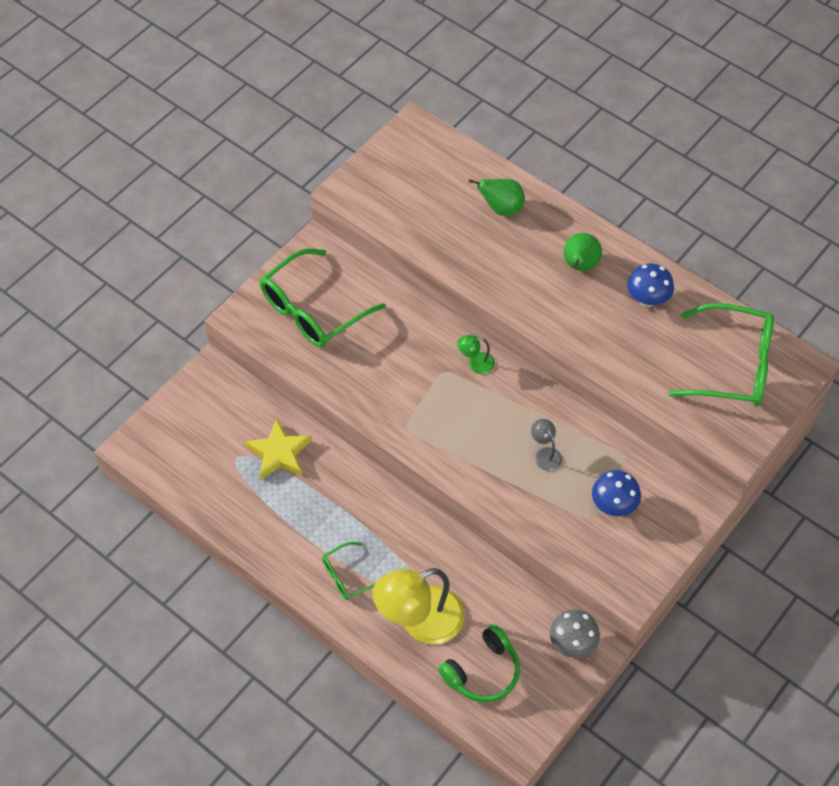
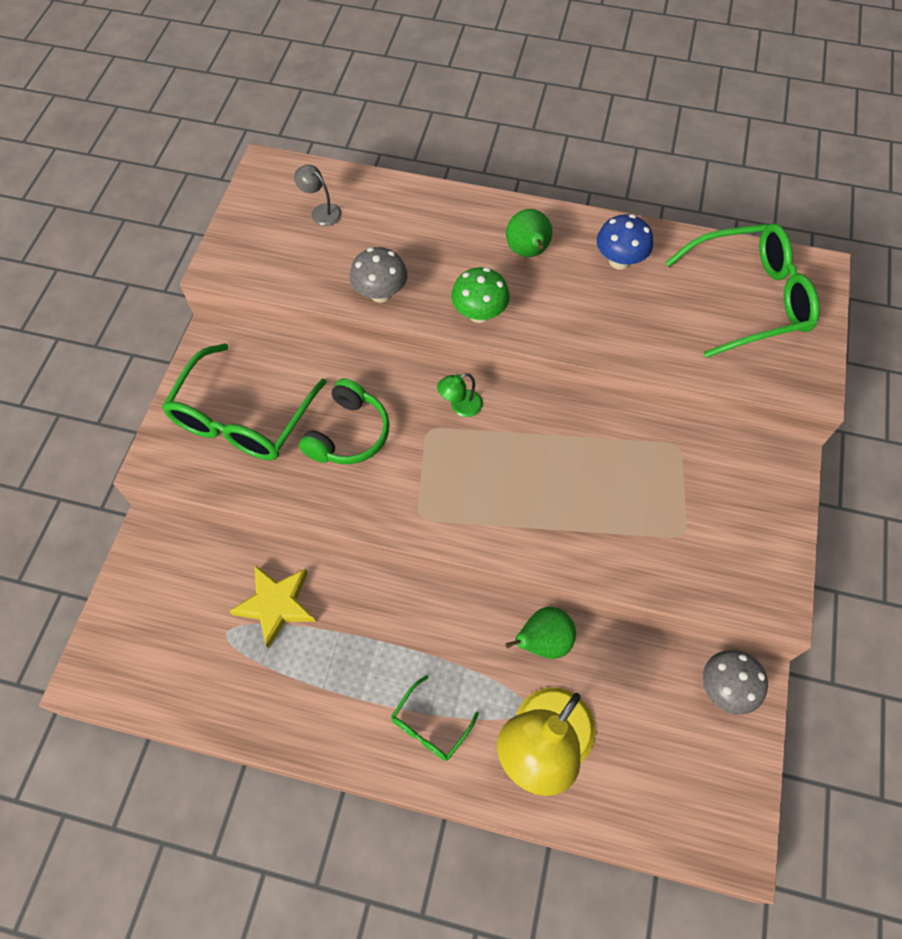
camera: 25 degrees left, 5 degrees up
green headphones [438,624,520,702] -> green headphones moved to [299,378,390,464]
green pear [468,179,525,216] -> green pear moved to [505,607,576,659]
grey lamp [531,419,562,471] -> grey lamp moved to [294,165,342,226]
blue mushroom [592,470,641,516] -> none
none -> grey mushroom [350,247,407,303]
none -> green mushroom [451,267,510,323]

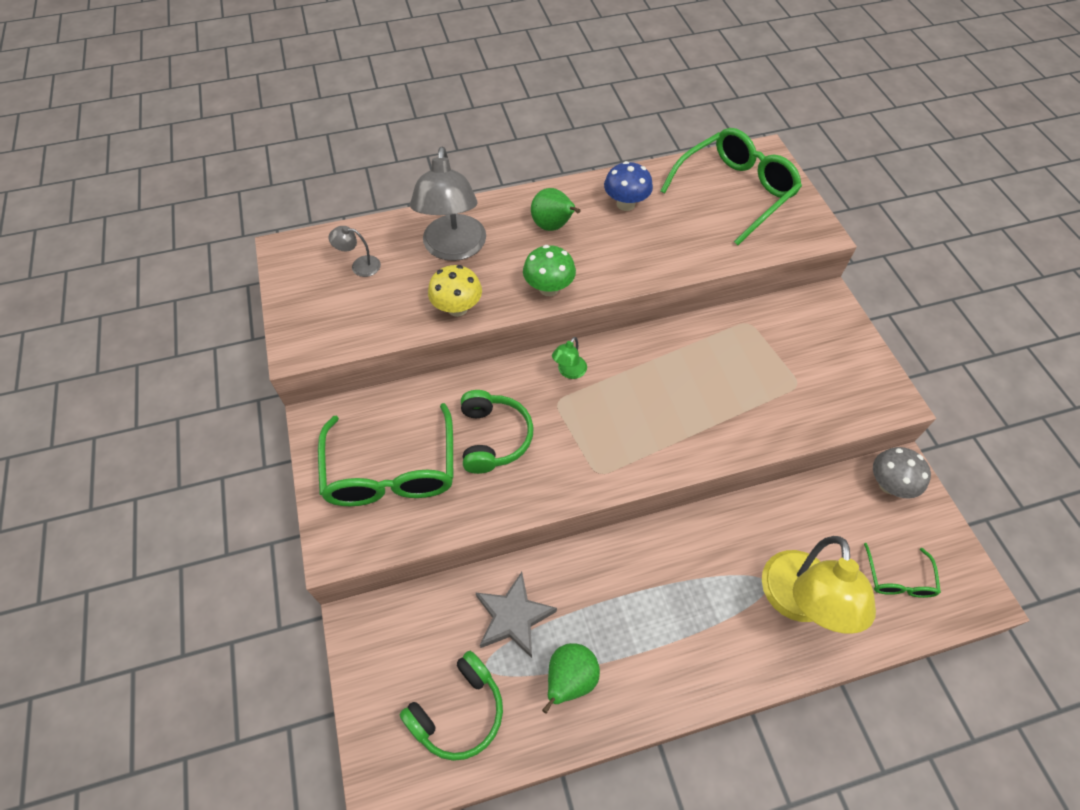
camera: 30 degrees left, 5 degrees down
yellow star [229,565,316,649] -> grey star [476,572,557,658]
grey mushroom [350,247,407,303] -> yellow mushroom [428,265,482,317]
green glasses [391,675,479,761] -> green glasses moved to [864,543,941,598]
green pear [505,607,576,659] -> green pear moved to [542,643,600,714]
none -> green headphones [399,651,503,761]
none -> grey lamp [410,147,486,261]

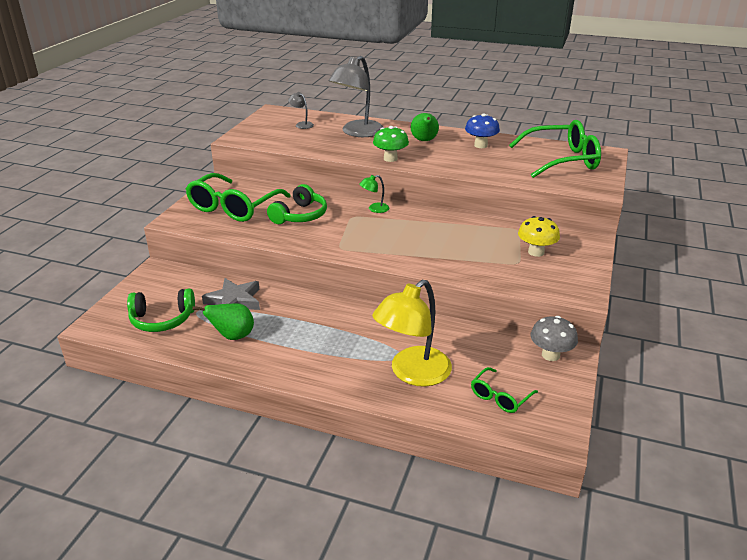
camera: 35 degrees right, 25 degrees down
yellow mushroom [428,265,482,317] -> yellow mushroom moved to [518,216,560,257]

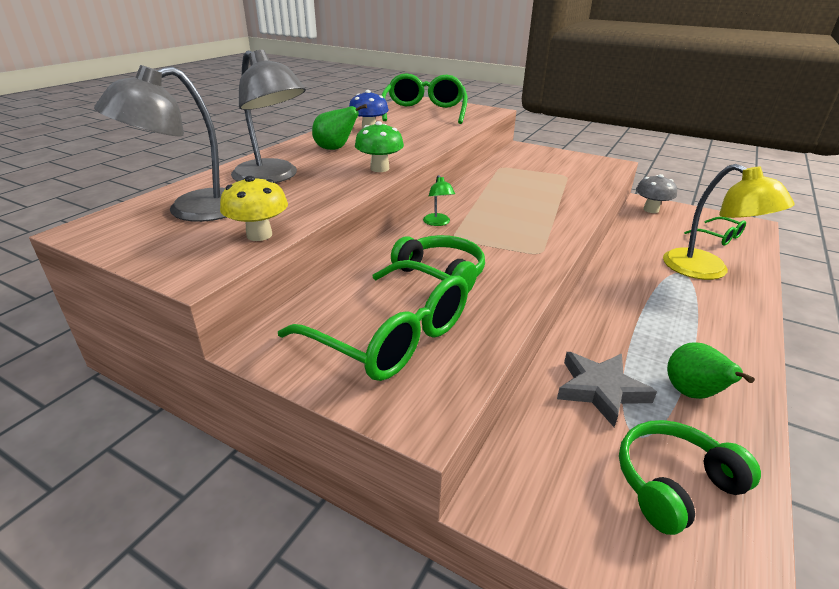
camera: 80 degrees left, 0 degrees up
green headphones [127,289,195,332] -> green headphones turned 120 degrees counterclockwise [619,420,761,535]
grey lamp [288,92,314,129] -> grey lamp [94,65,227,222], size x2.27
yellow mushroom [518,216,560,257] -> yellow mushroom moved to [220,176,288,241]

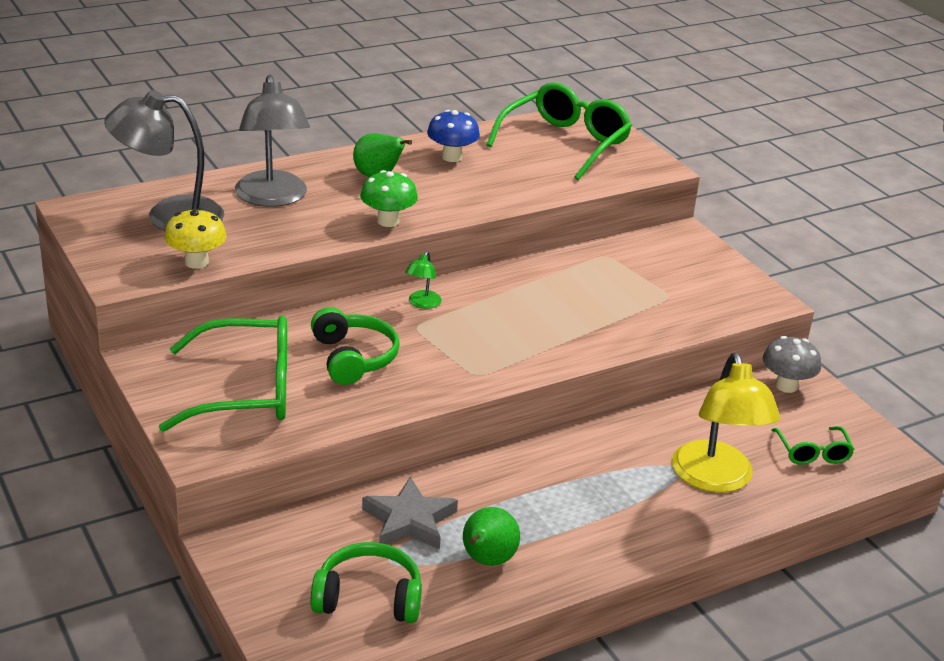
camera: 30 degrees right, 0 degrees up
green glasses [278,260,468,381] -> green glasses turned 75 degrees counterclockwise [159,316,287,432]

